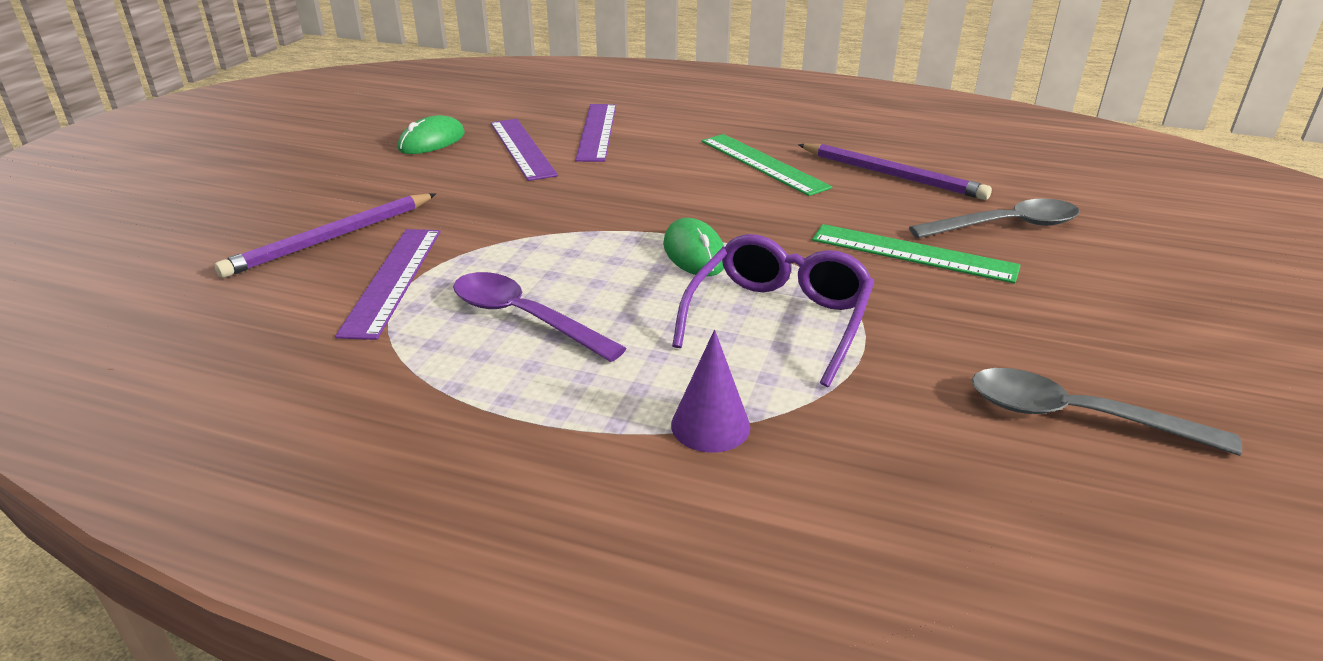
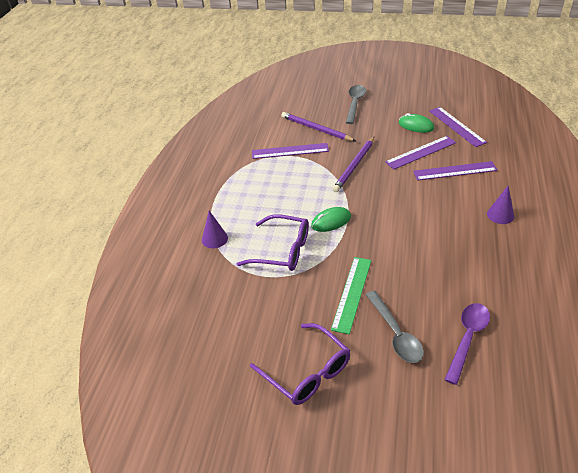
camera: 85 degrees right, 10 degrees up
purple spoon [453,272,627,362] -> purple spoon moved to [444,303,490,385]
green ruler [702,134,832,196] -> none
purple pencil [798,144,992,200] -> purple pencil moved to [333,137,374,192]
grey spoon [972,368,1242,456] -> grey spoon moved to [346,85,366,124]
none -> purple glasses [250,323,350,405]
none -> purple ruler [429,107,487,147]
none -> purple cone [487,186,514,224]

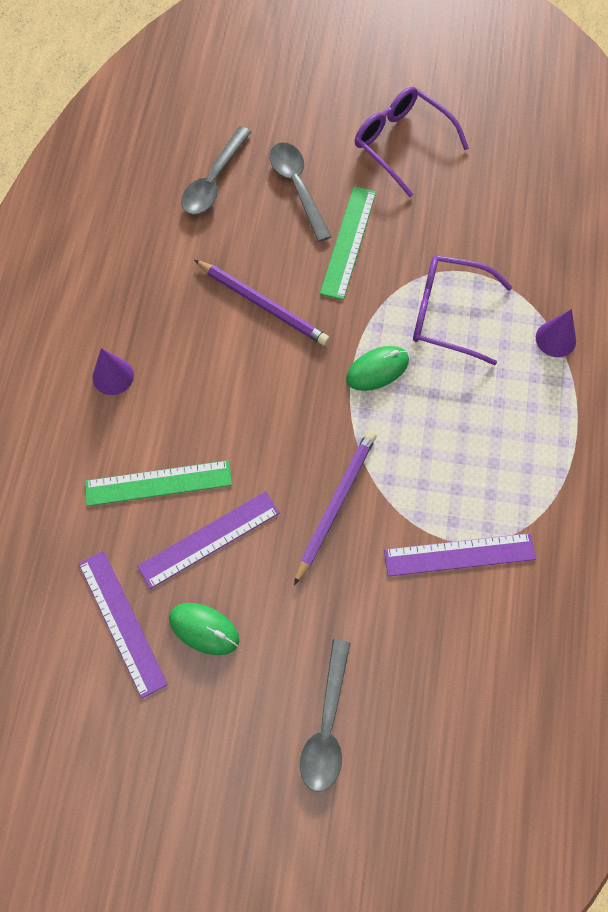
camera: 175 degrees right, 25 degrees up
purple pencil [281,112,356,141] -> purple pencil moved to [194,260,329,346]
purple ruler [413,161,498,181] -> green ruler [85,460,232,506]
purple spoon [444,303,490,385] -> grey spoon [181,126,251,215]

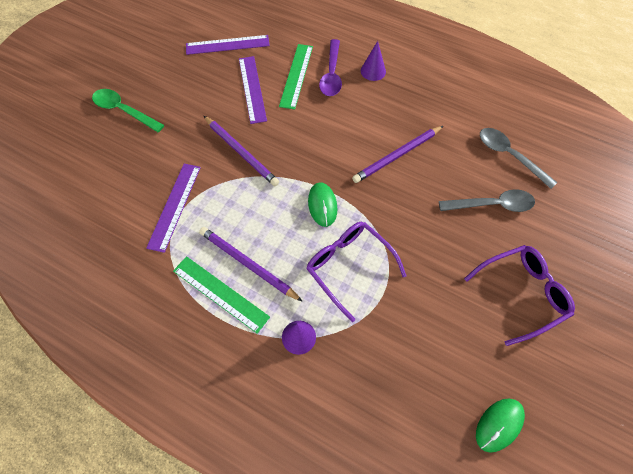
camera: 110 degrees right, 5 degrees down
green mouse [169,603,239,655] -> green mouse moved to [476,398,525,453]
grey spoon [300,639,350,792] -> green spoon [92,89,164,132]
green ruler [320,186,376,300] -> green ruler moved to [173,256,270,334]
purple glasses [413,255,512,365] -> purple glasses turned 75 degrees counterclockwise [306,222,407,322]
none -> purple pencil [199,227,303,302]
none -> purple spoon [319,39,342,96]

